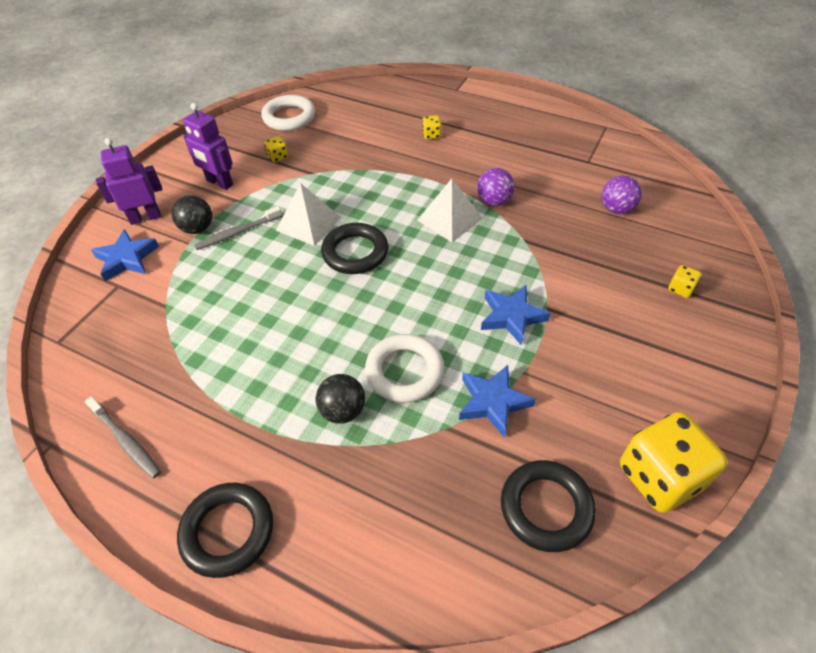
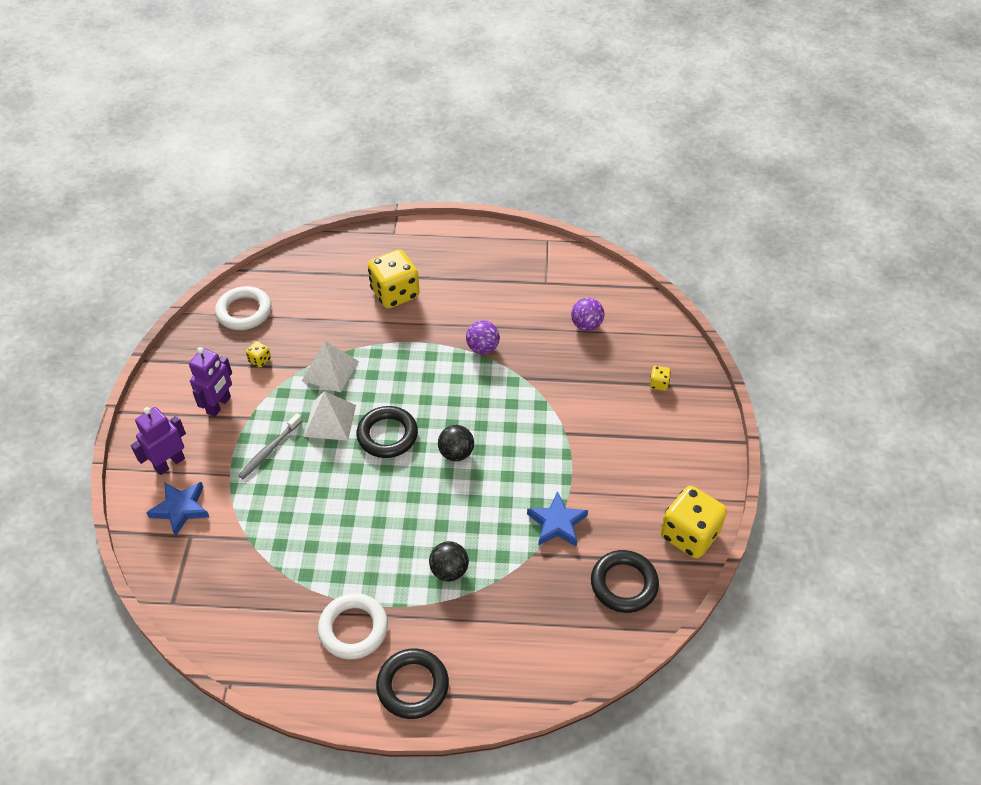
camera: 25 degrees left, 0 degrees up
grey toothbrush [85,396,161,478] -> none
black ball [172,195,212,234] -> black ball moved to [438,425,474,461]
purple robot [183,103,233,190] -> purple robot turned 75 degrees counterclockwise [189,347,232,417]
white ring [365,334,444,403] -> white ring moved to [318,593,388,659]
white pyramid [417,179,483,242] -> white pyramid moved to [302,341,359,393]
yellow dice [422,115,441,139] -> yellow dice [368,249,420,309], size x2.36
blue star [481,285,551,346] -> none

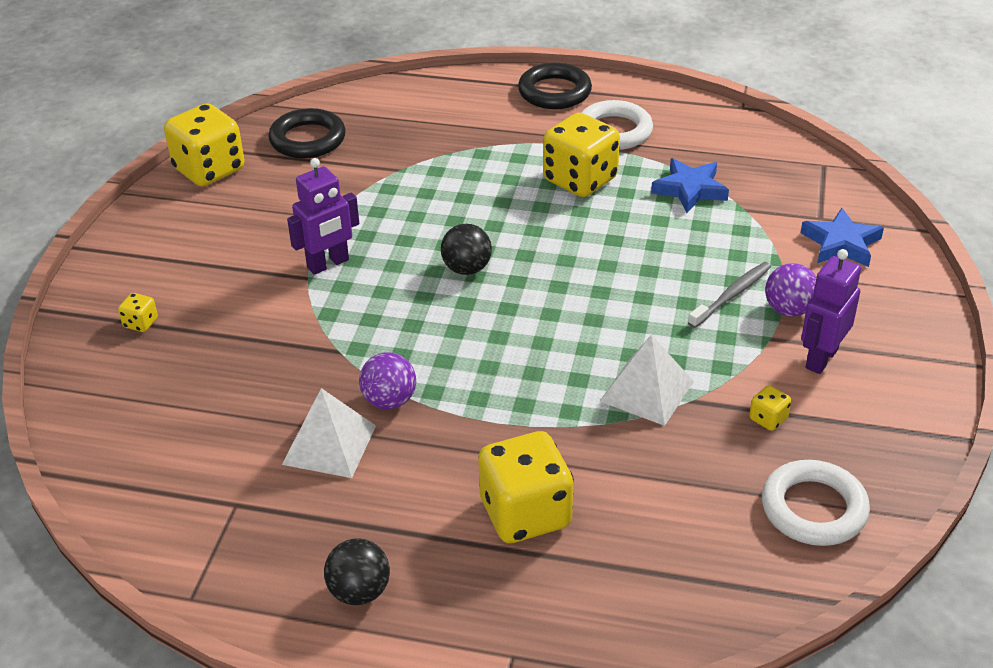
camera: 170 degrees left, 10 degrees down
purple robot [131,407,186,475] -> purple robot moved to [287,158,359,275]
white pyramid [304,391,356,441] -> white pyramid moved to [282,388,376,478]
black ring [357,406,418,458] -> none
black ball [429,541,469,581] -> black ball moved to [324,538,390,605]
blue star [527,491,588,547] -> blue star moved to [651,158,729,213]
purple ball [571,298,604,331] -> purple ball moved to [765,263,816,316]
none -> yellow dice [543,113,620,197]

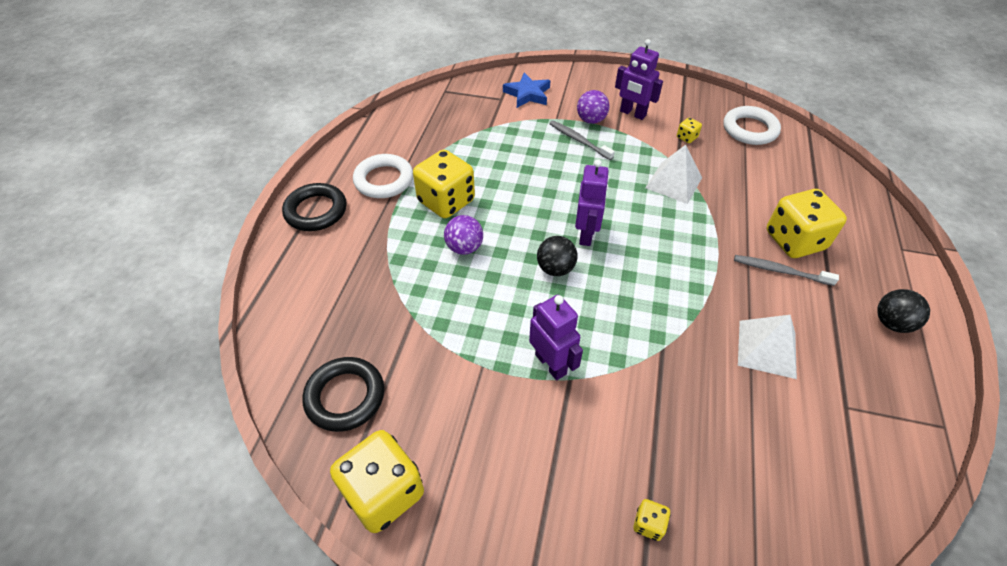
camera: 90 degrees left, 10 degrees up
purple ball [359,352,416,409] -> purple ball moved to [444,215,483,255]
blue star [651,158,729,213] -> none
none -> purple robot [575,159,609,246]
none -> grey toothbrush [734,255,839,286]

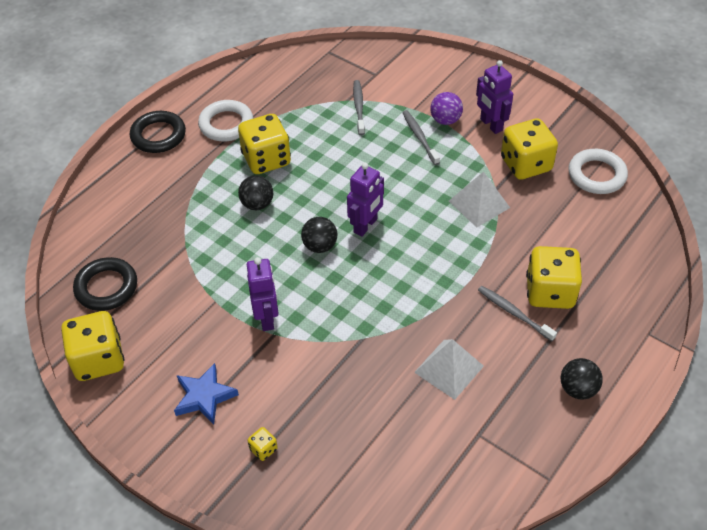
camera: 25 degrees right, 0 degrees up
purple ball [444,215,483,255] -> black ball [238,175,273,210]
blue star [503,73,551,108] -> blue star moved to [174,363,239,425]
yellow dice [677,118,702,143] -> yellow dice [501,118,558,180], size x2.36
none -> grey toothbrush [353,80,365,135]

